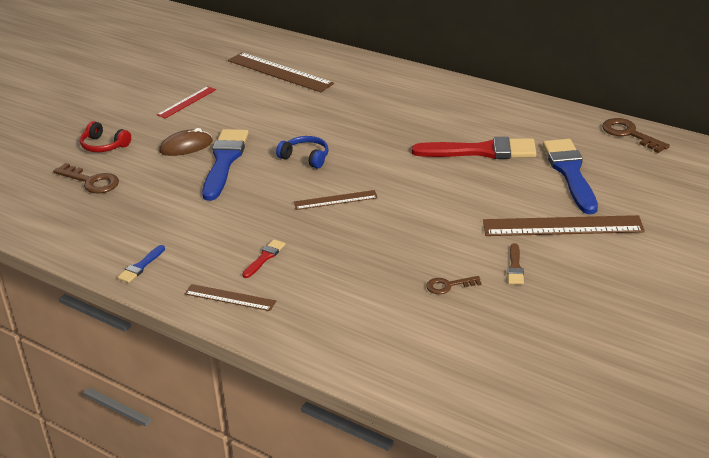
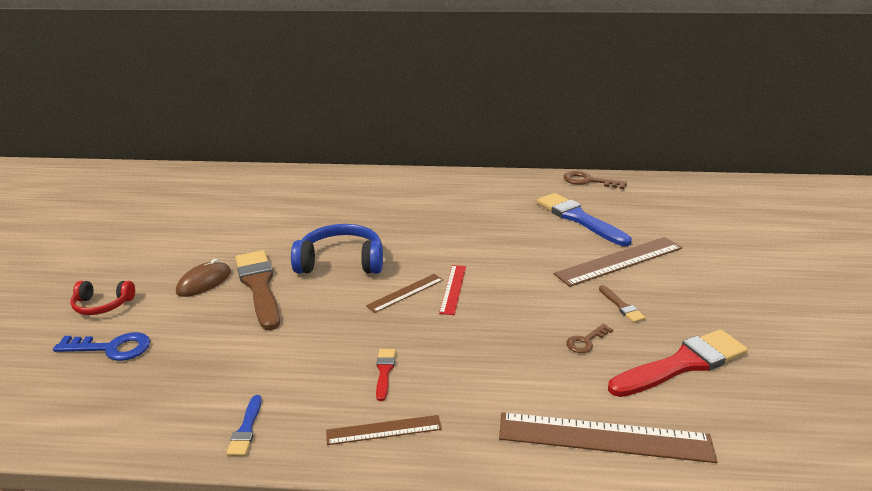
camera: 30 degrees left, 5 degrees down
brown key [53,163,119,193] -> blue key [53,332,150,361]
red ruler [157,86,216,119] -> red ruler moved to [439,265,466,315]
blue brush [202,129,249,201] -> brown brush [235,250,280,331]
brown ruler [228,52,334,92] -> brown ruler moved to [499,412,718,463]
blue headphones [276,136,329,169] -> blue headphones [291,224,383,274], size x1.73
red brush [412,137,537,159] -> red brush moved to [608,329,748,397]

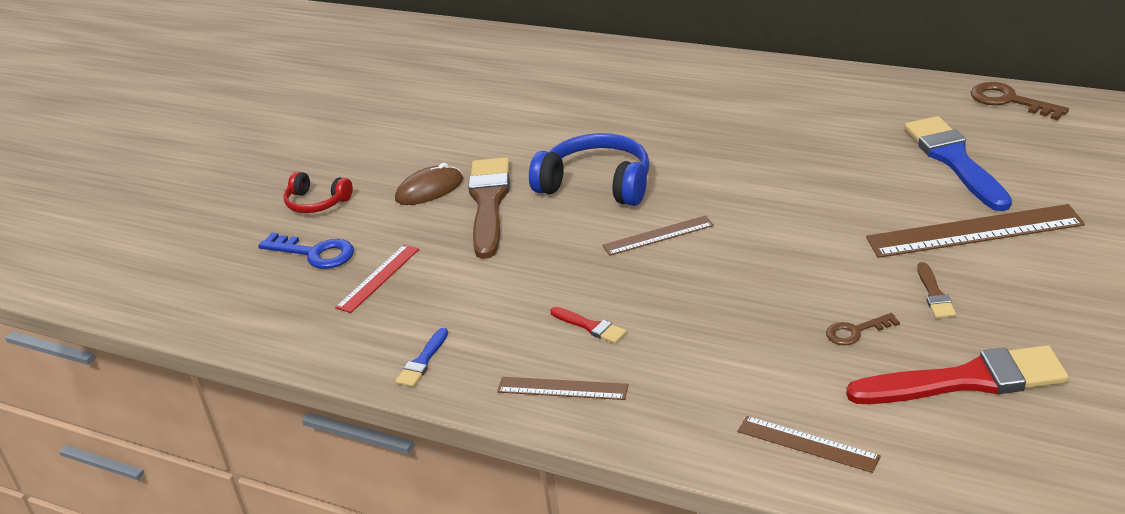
camera: 25 degrees right, 5 degrees up
red brush [376,349,396,401] -> red brush turned 105 degrees clockwise [551,307,627,344]
red ruler [439,265,466,315] -> red ruler moved to [335,245,419,313]
brown ruler [499,412,718,463] -> brown ruler [737,416,881,473], size x0.56

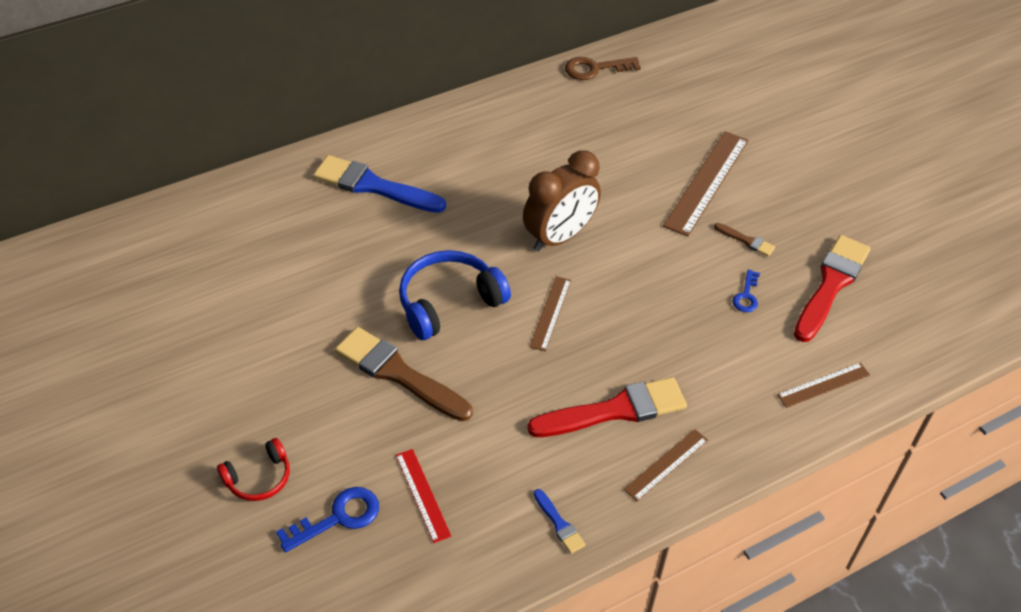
camera: 60 degrees left, 15 degrees up
brown mouse [395,163,463,205] -> none
red brush [551,307,627,344] -> red brush [527,377,687,437], size x2.22
brown key [826,313,900,345] -> blue key [732,270,760,312]
blue brush [904,116,1012,211] -> blue brush moved to [313,155,446,213]
none -> brown clock [523,150,601,252]

